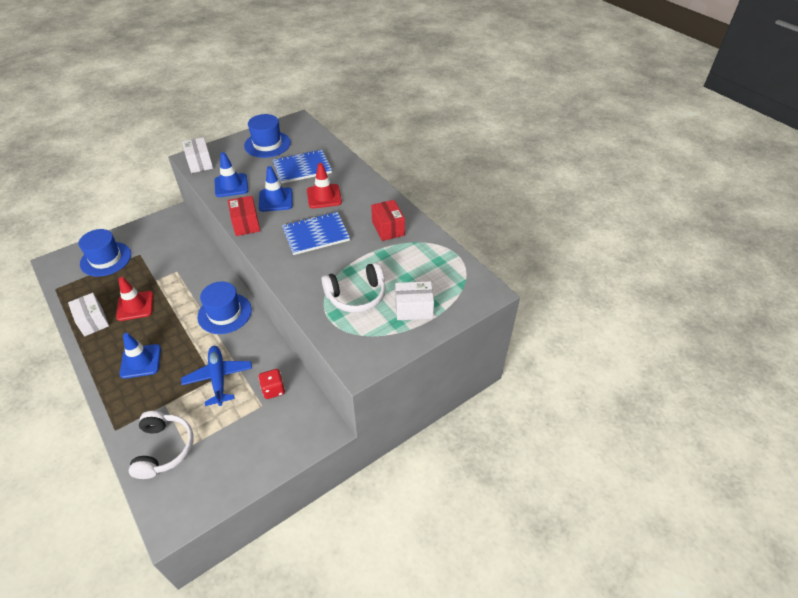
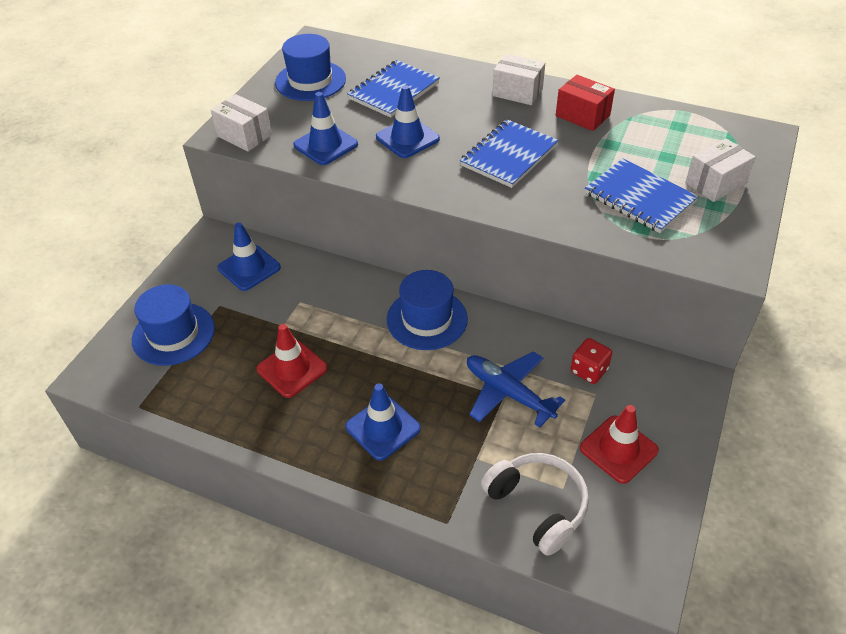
camera: 30 degrees left, 0 degrees up
white box [68,293,109,336] -> white box moved to [492,54,545,105]
red box [228,196,260,236] -> none
red traffic cone [307,163,342,209] -> red traffic cone moved to [580,405,659,484]
white headphones [322,262,386,313] -> blue notebook [585,158,699,233]
none -> blue traffic cone [217,223,281,291]

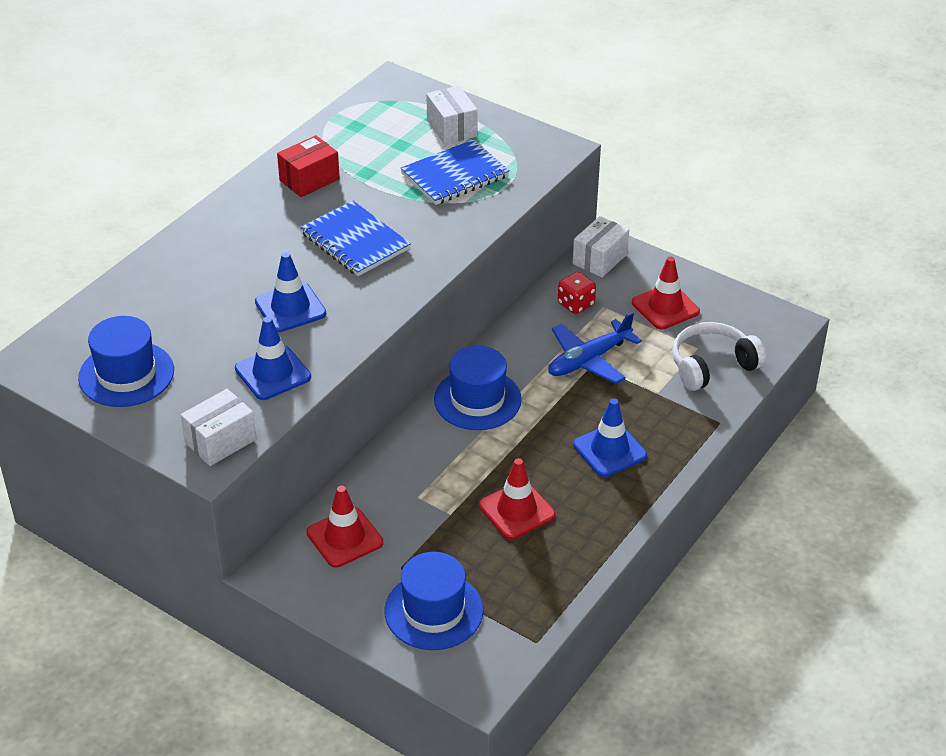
camera: 80 degrees left, 5 degrees down
blue traffic cone [217,223,281,291] -> red traffic cone [306,486,383,568]
blue notebook [347,60,440,118] -> none
white box [492,54,545,105] -> white box moved to [573,216,629,278]

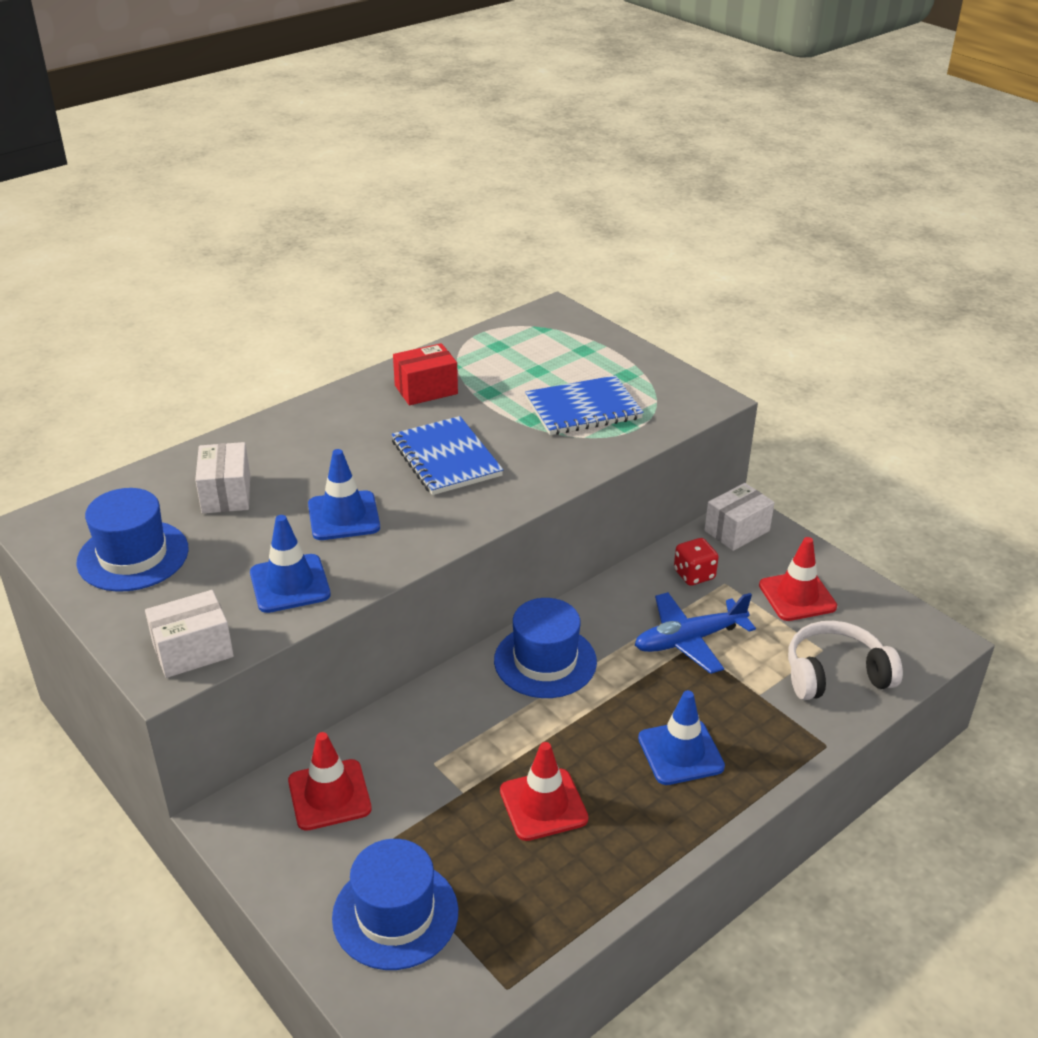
camera: 15 degrees right, 5 degrees down
white box [426,86,478,145] -> white box moved to [195,442,250,514]

